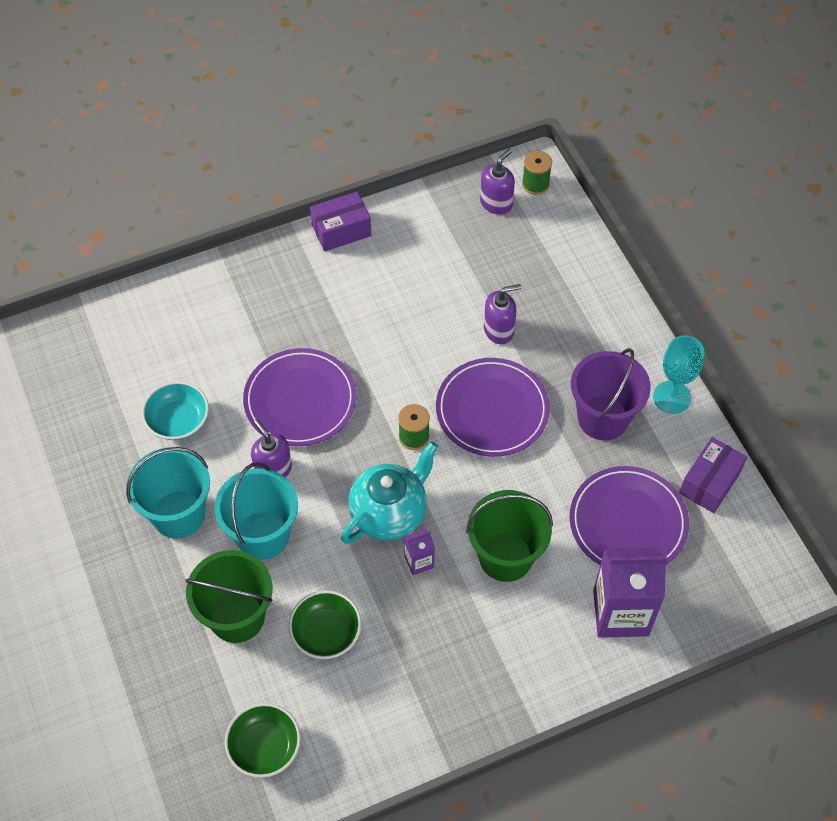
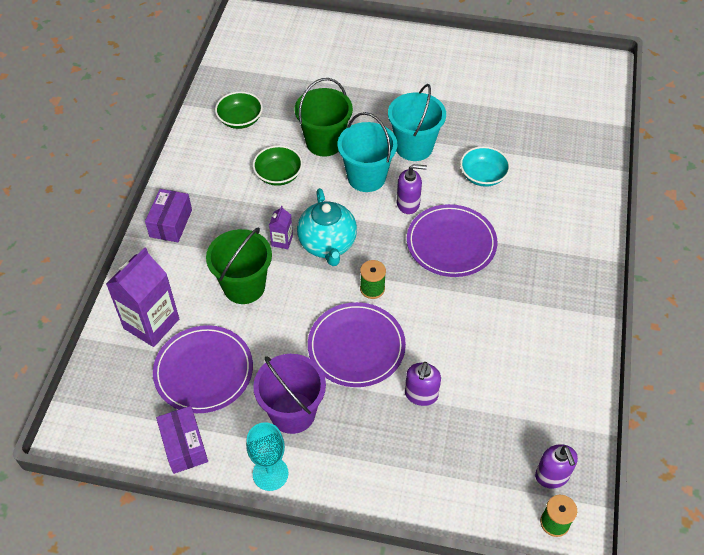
camera: 125 degrees right, 5 degrees down
purple box [310,192,371,251] -> purple box moved to [145,189,192,242]

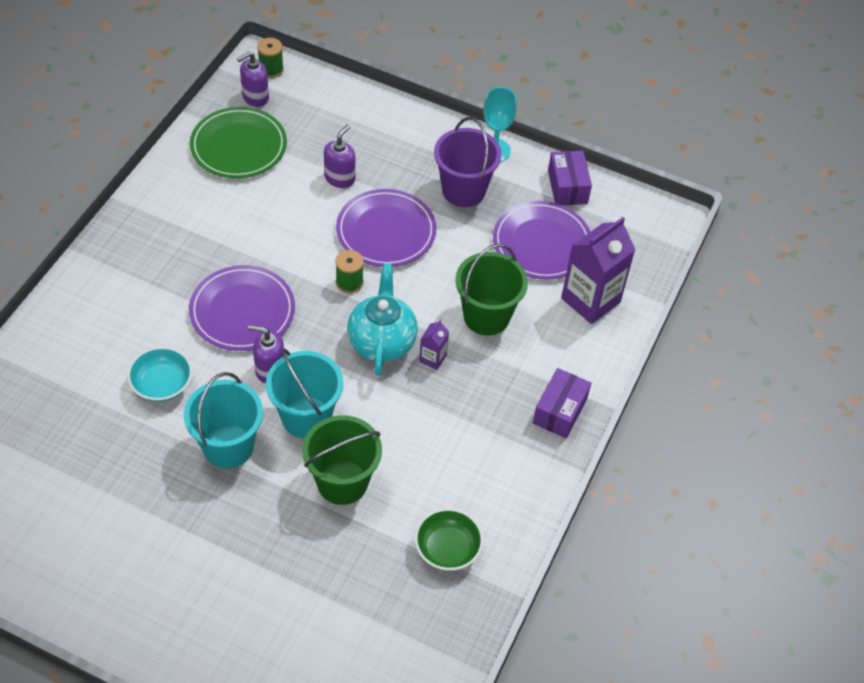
camera: 170 degrees left, 0 degrees up
green bowl [253,145,303,186] -> none
purple soap dispenser [535,444,578,488] -> purple soap dispenser turned 120 degrees counterclockwise [237,52,269,107]
none -> green plate [190,107,287,178]

